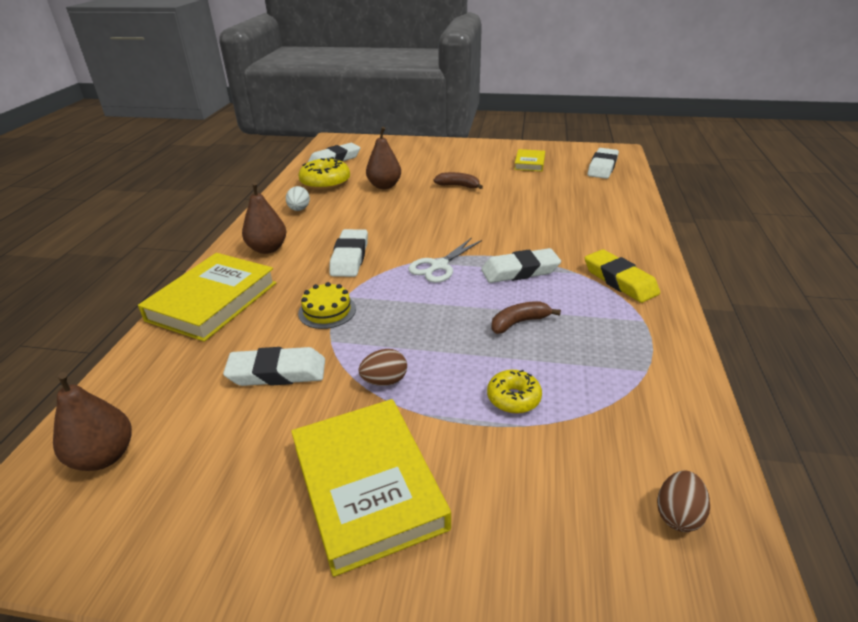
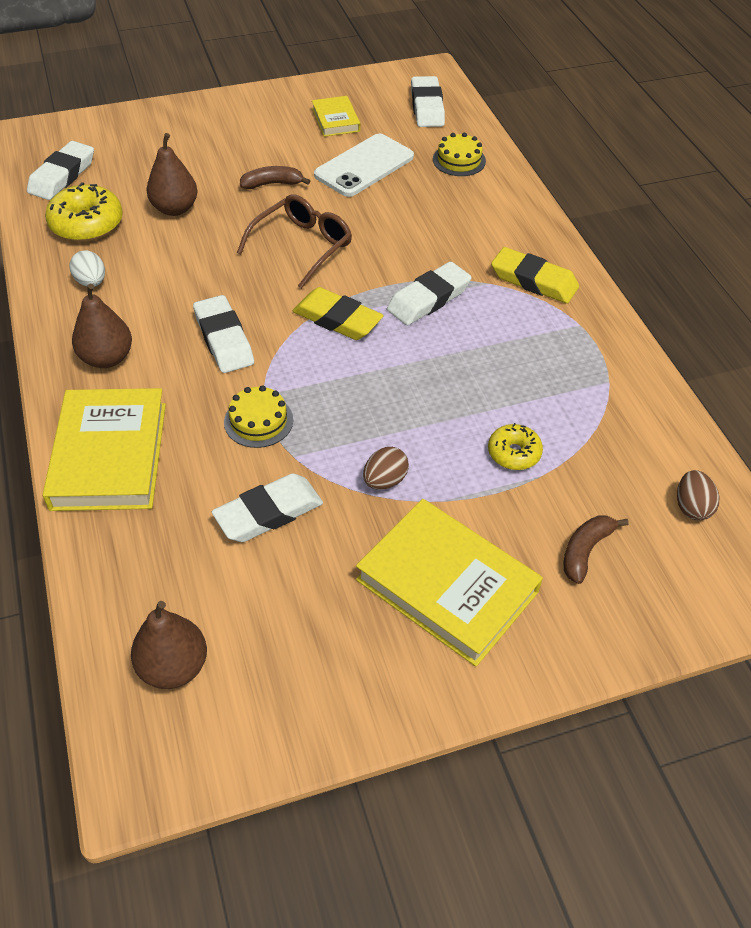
camera: 30 degrees left, 15 degrees up
white scissors [408,238,482,283] -> yellow eraser [293,287,384,340]
brown banana [491,301,561,334] -> brown banana moved to [564,515,629,584]
none -> brown glasses [237,194,352,289]
none -> white phone [314,134,414,197]
none -> yellow cake [433,133,486,176]

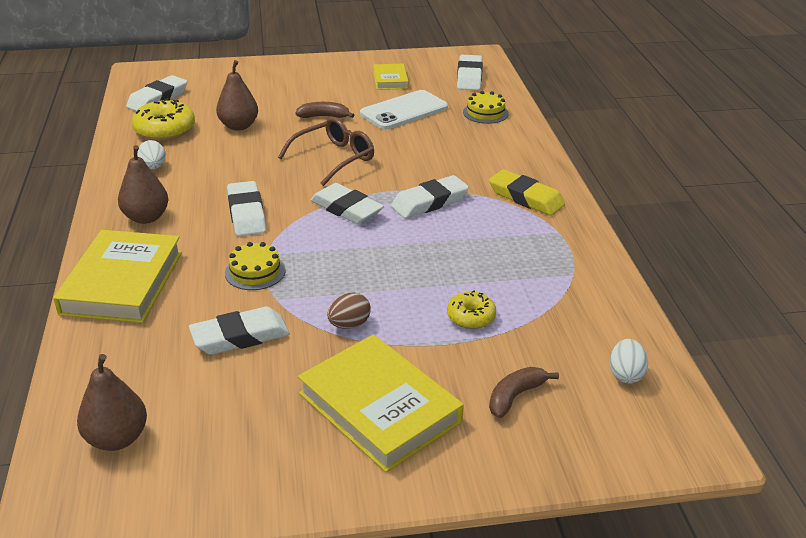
camera: 10 degrees right, 15 degrees down
yellow eraser [293,287,384,340] -> white eraser [311,183,384,224]
brown egg [677,470,719,520] -> white egg [610,339,648,383]

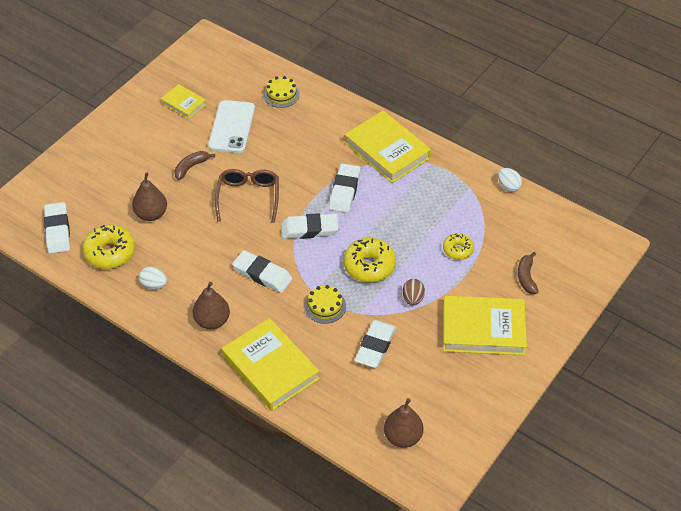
camera: 45 degrees left, 15 degrees up
white eraser [457,55,483,90] -> none
yellow eraser [489,169,565,216] -> yellow book [345,111,431,183]
white egg [610,339,648,383] -> white egg moved to [498,168,522,192]
none -> yellow donut [343,238,396,283]

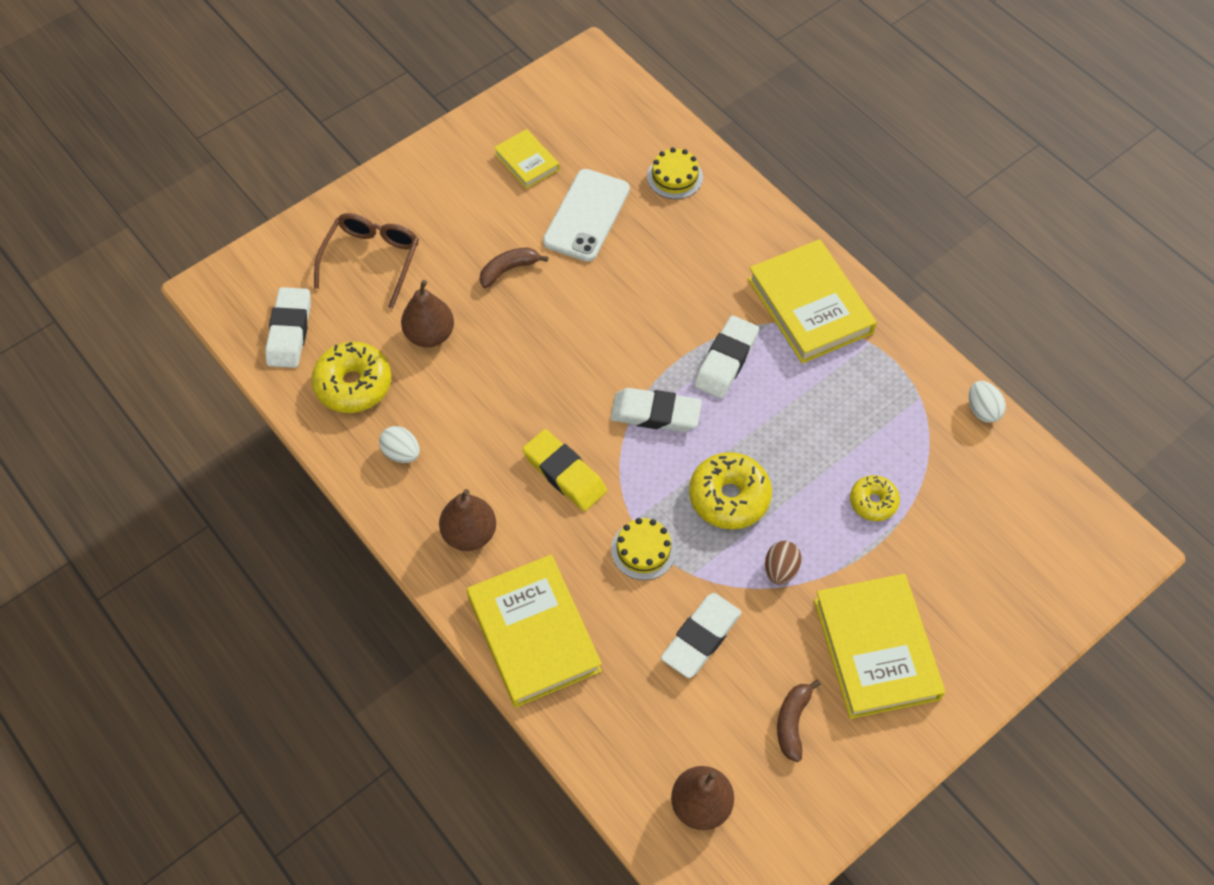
camera: 15 degrees right, 10 degrees up
brown glasses [215,169,279,223] -> brown glasses moved to [314,213,419,308]
white eraser [232,250,292,293] -> yellow eraser [522,429,607,511]
yellow book [443,296,527,355] -> yellow book turned 60 degrees clockwise [814,574,945,719]
brown banana [518,252,539,294] -> brown banana moved to [777,680,821,762]

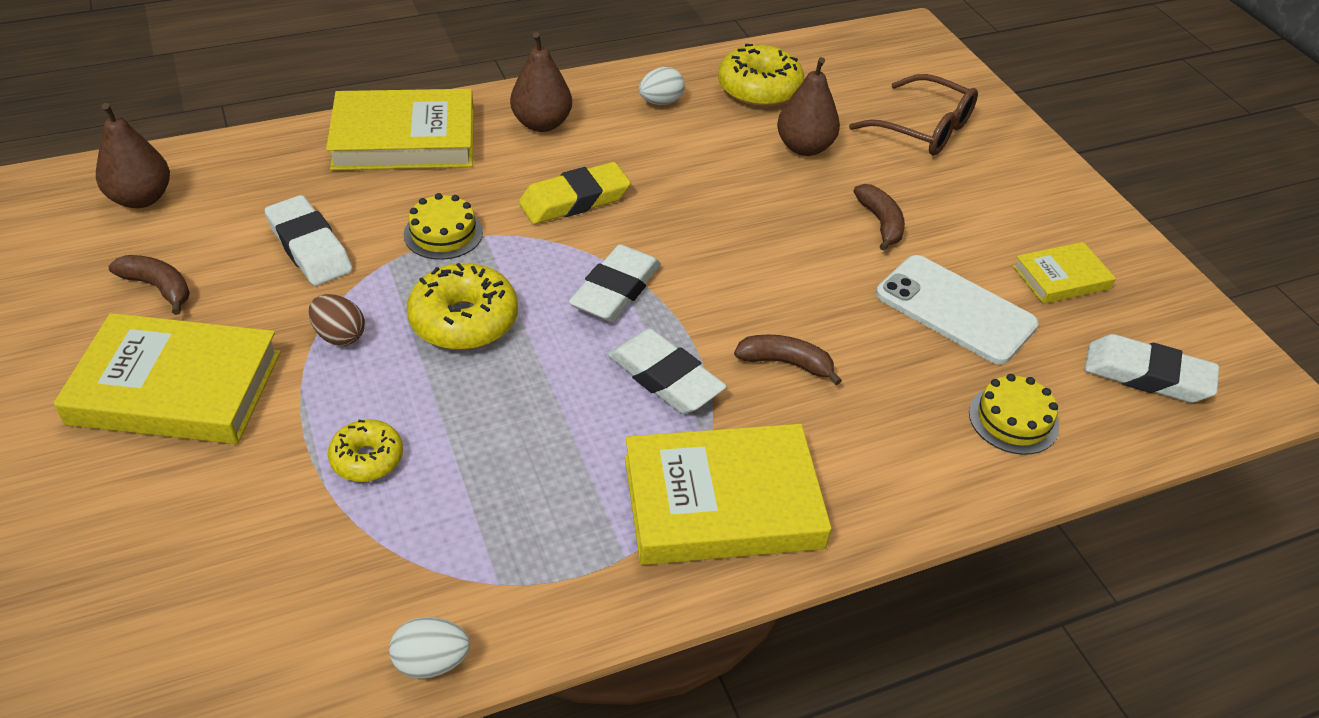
camera: 105 degrees right, 15 degrees down
white eraser [265,287,311,368] -> white eraser moved to [1084,334,1219,403]
none -> brown banana [734,334,842,385]

